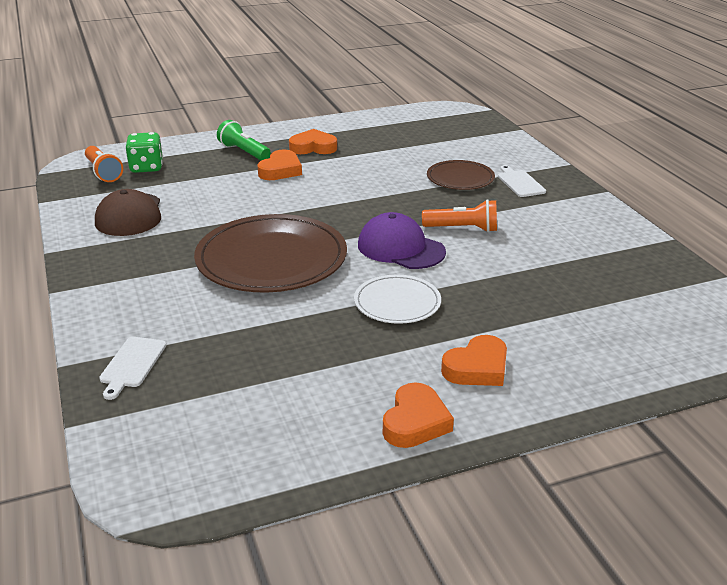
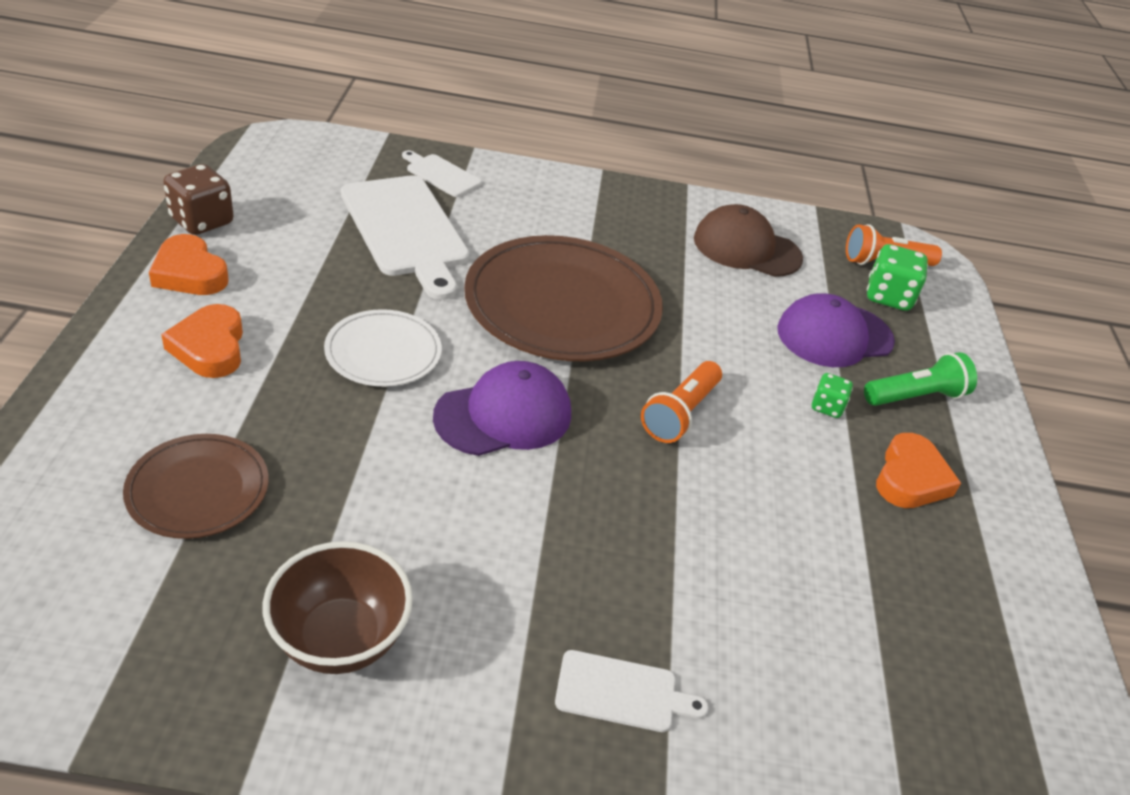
camera: 110 degrees right, 10 degrees up
orange heart [257,149,302,180] -> green dice [812,373,853,418]
orange flashlight [422,199,497,232] -> orange flashlight moved to [641,361,722,443]
brown plate [427,160,495,190] -> brown plate moved to [123,434,269,539]
none -> brown dice [163,164,234,235]
none -> brown bowl [263,541,413,674]
none -> white cutting board [341,176,469,300]
none -> purple cap [777,293,895,367]

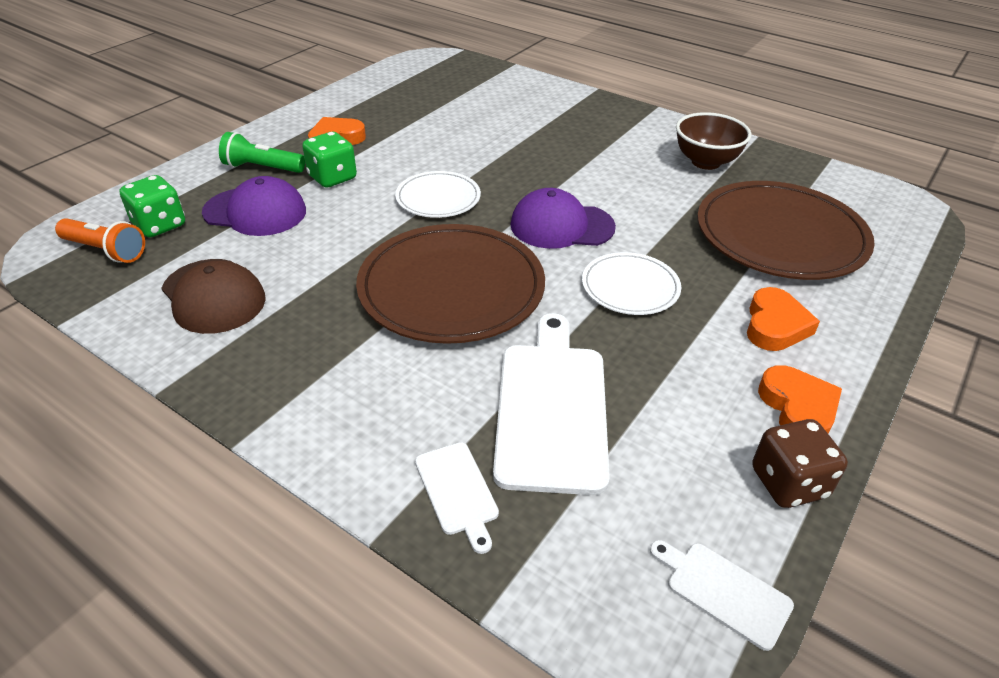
camera: 145 degrees left, 0 degrees up
brown plate [123,434,269,539] -> brown plate [697,181,875,280], size x1.88
white cutting board [555,650,709,732] -> white cutting board moved to [650,540,794,651]
orange flashlight [641,361,722,443] -> white plate [395,171,481,218]
green dice [812,373,853,418] -> green dice [302,132,357,188], size x1.73

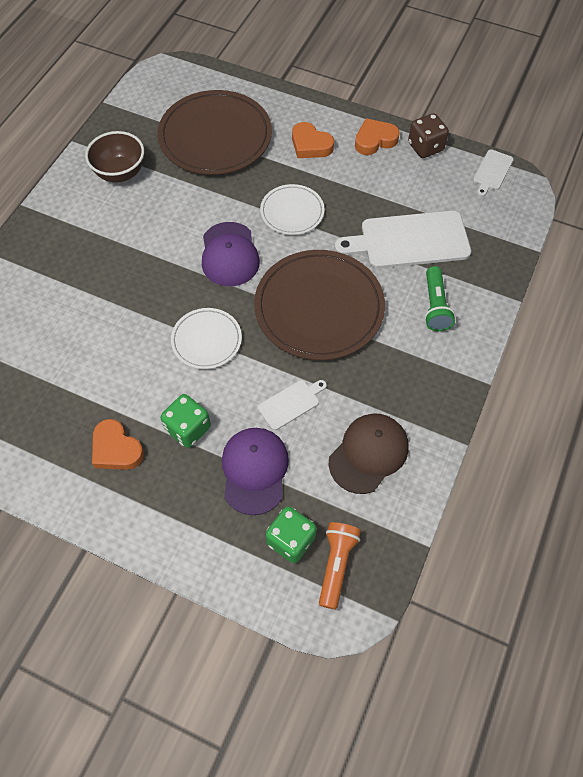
camera: 100 degrees left, 20 degrees up
green flashlight [219,132,305,173] -> green flashlight moved to [424,266,455,331]
white cutting board [415,442,499,554] -> white cutting board moved to [258,380,327,430]
orange heart [747,287,820,351] -> orange heart turned 150 degrees counterclockwise [292,122,334,158]

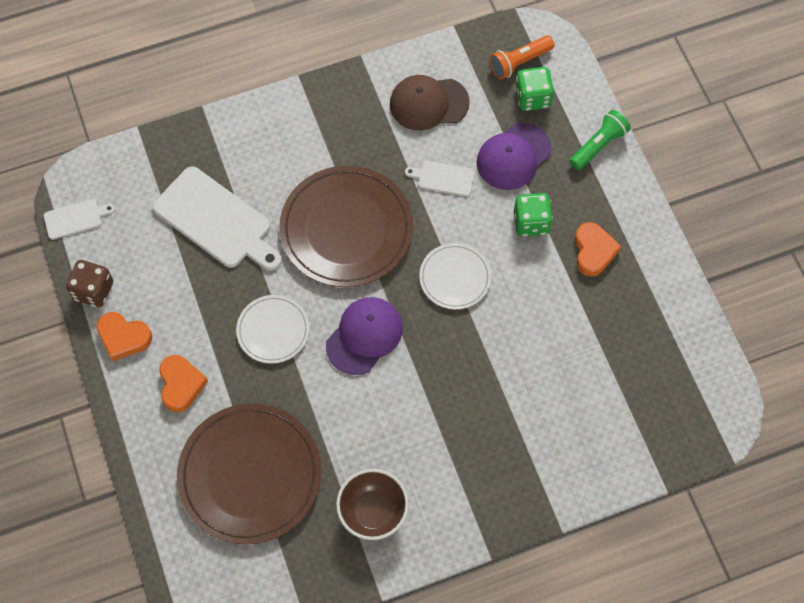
camera: 135 degrees left, 5 degrees up
green flashlight [424,266,455,331] -> green flashlight moved to [569,110,631,170]

